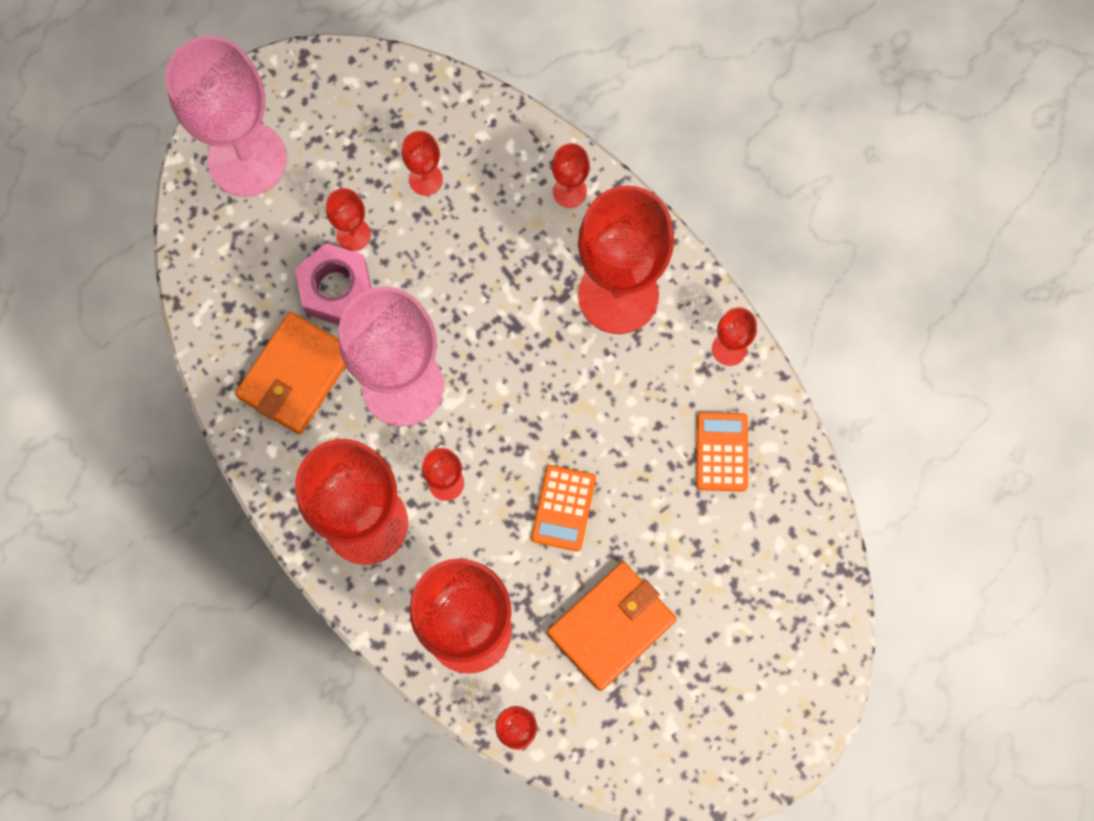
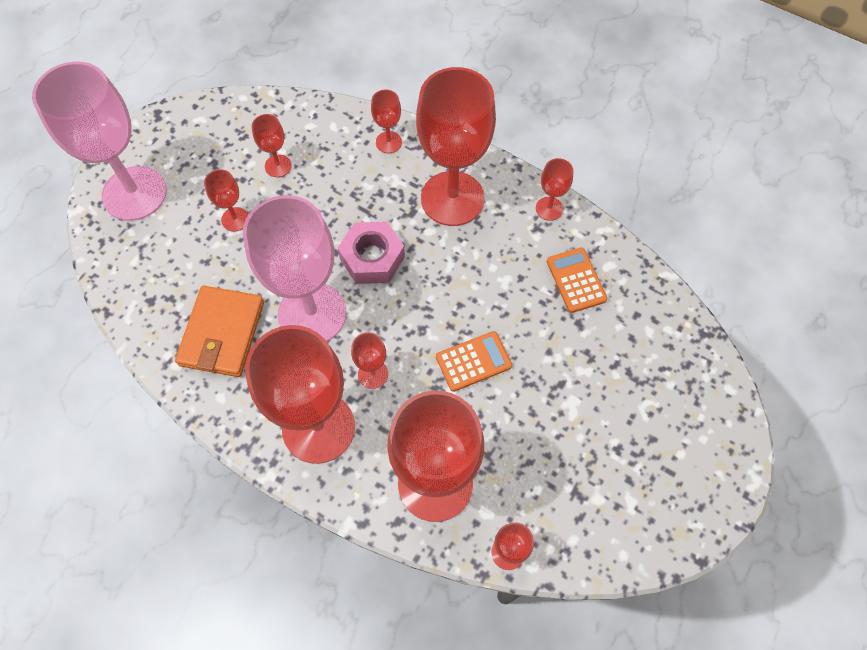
camera: 20 degrees left, 10 degrees down
pink nut [295,243,372,325] -> pink nut moved to [338,222,405,284]
orange calculator [531,465,596,551] -> orange calculator turned 105 degrees counterclockwise [436,331,512,392]
orange wallet [547,562,677,691] -> none

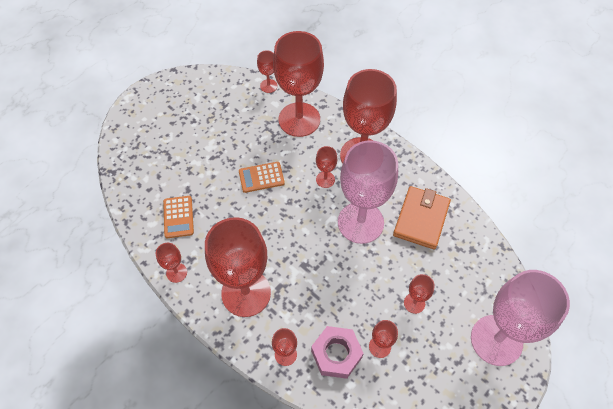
camera: 170 degrees left, 5 degrees down
pink nut [338,222,405,284] -> pink nut moved to [311,326,364,379]

